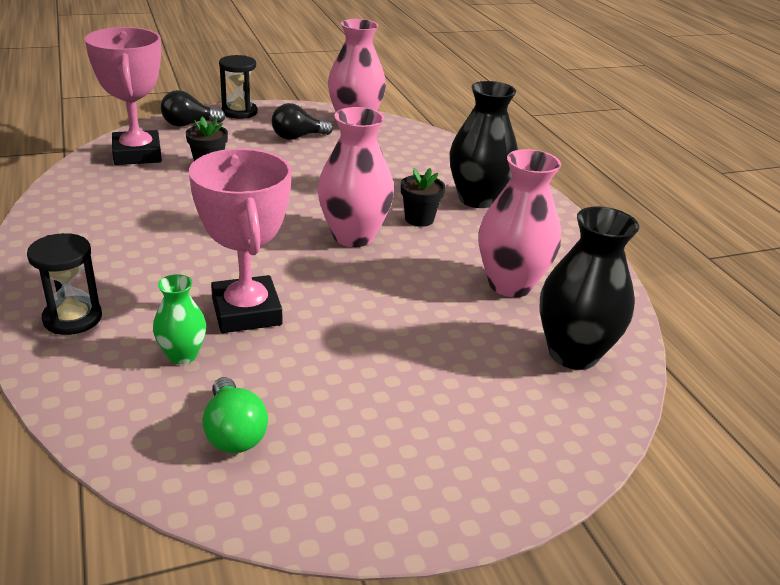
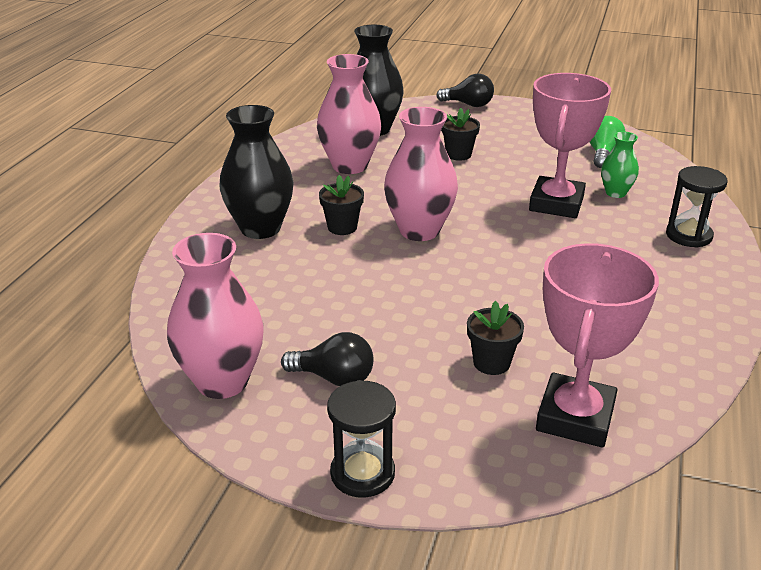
camera: 140 degrees left, 0 degrees up
black light bulb [161,90,225,127] -> black light bulb moved to [436,74,494,107]
none -> black flower pot [441,108,480,161]

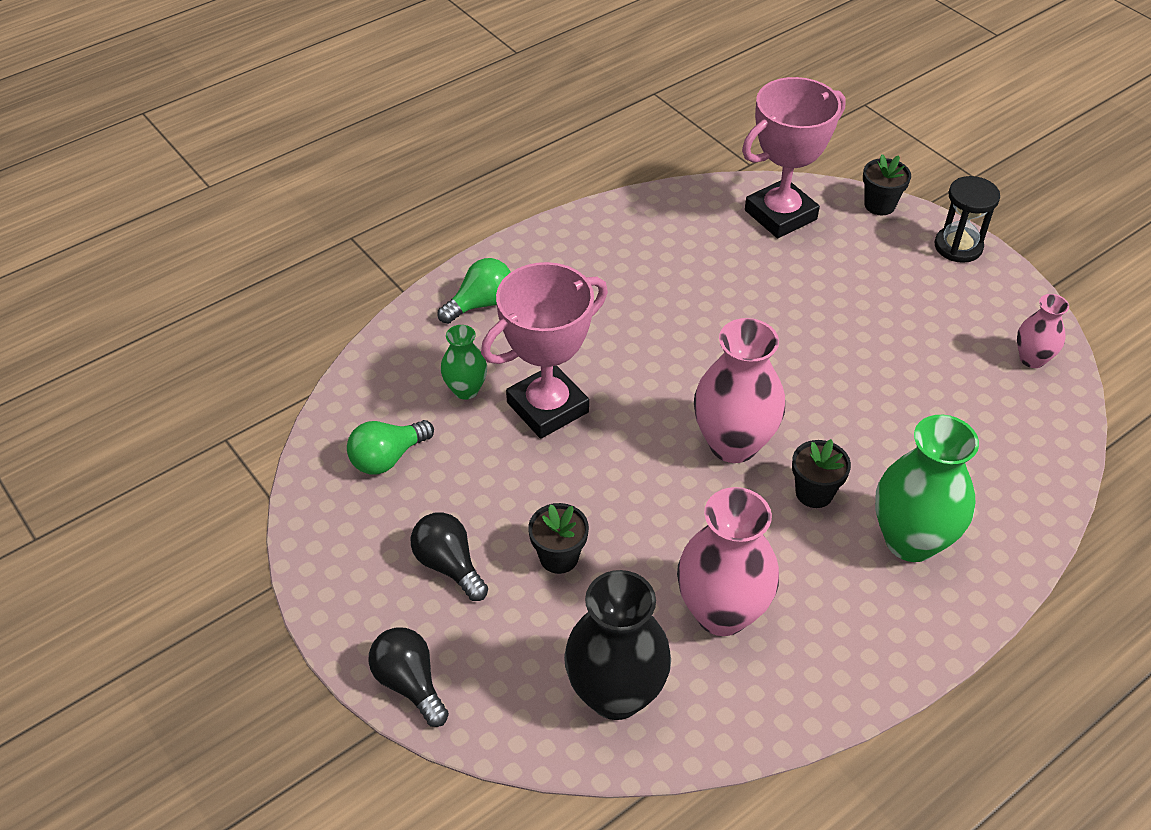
camera: 145 degrees left, 15 degrees up
pink vase [167,233,264,399] -> pink vase [1017,294,1069,368], size x0.54
black vase [219,105,294,239] -> green vase [875,415,979,562]
black light bulb [281,332,374,386] -> black light bulb moved to [411,512,488,601]
black flower pot [467,301,524,375] -> black flower pot moved to [863,154,911,215]
black hourglass [666,166,727,248] -> green light bulb [438,258,511,324]

